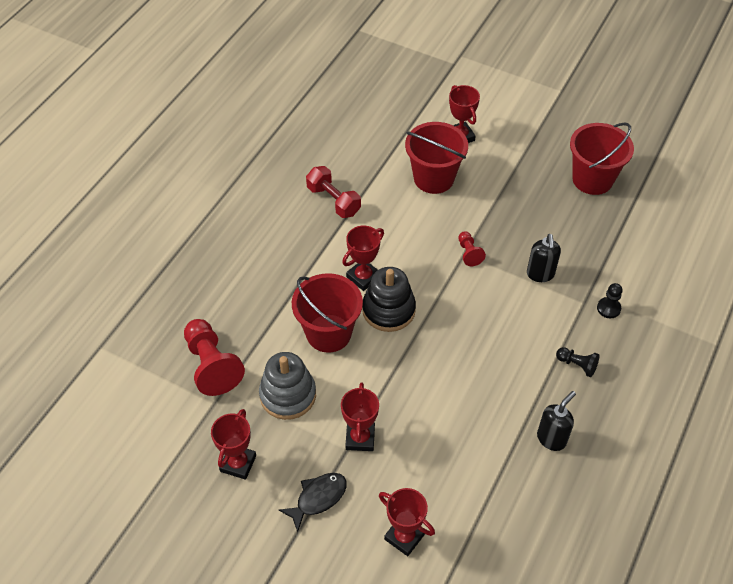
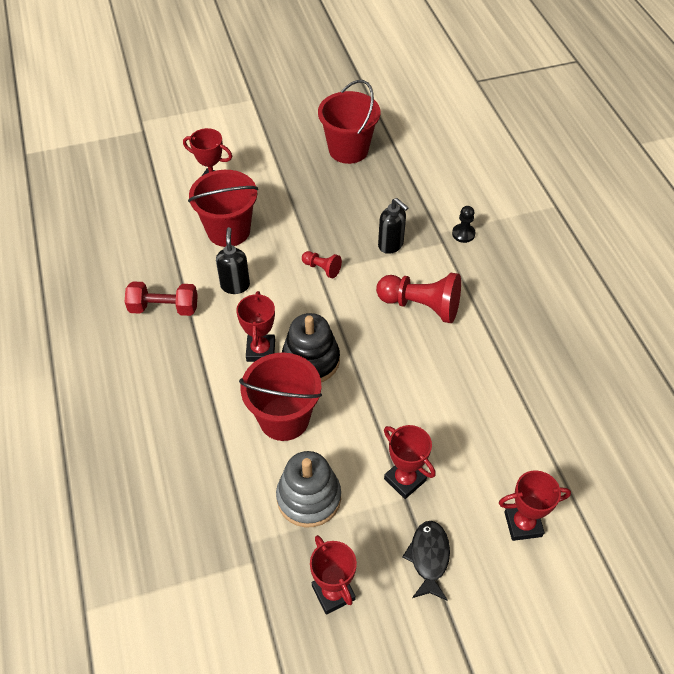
camera: 45 degrees left, 0 degrees up
red pawn [184,319,245,396] -> red pawn moved to [376,273,461,323]
black soap dispenser [537,391,576,451] -> black soap dispenser moved to [216,227,250,294]
black pawn [556,347,599,377] -> none

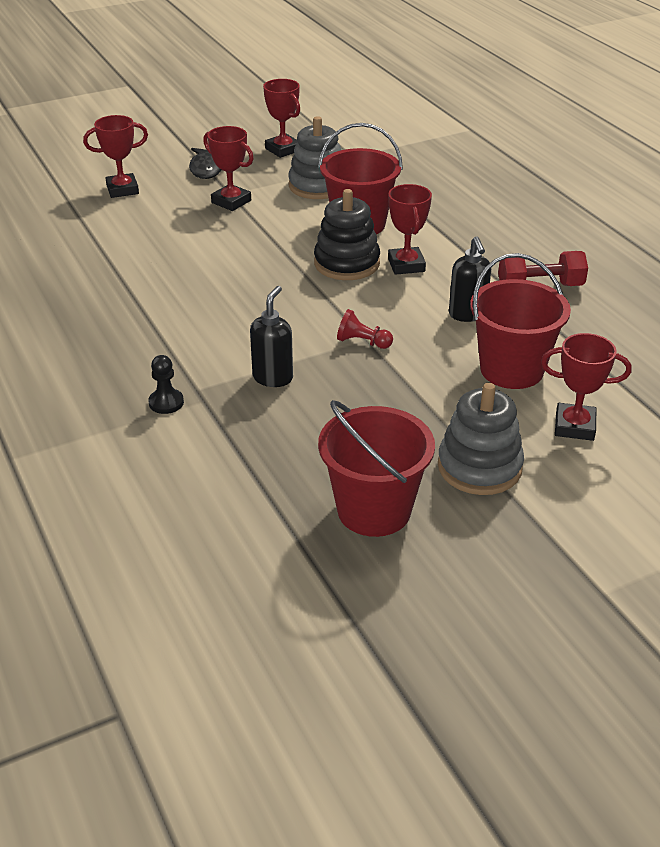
camera: 170 degrees right, 15 degrees down
red pawn [376,273,461,323] -> none
black soap dispenser [378,198,409,254] -> black soap dispenser turned 75 degrees clockwise [250,286,293,387]
none -> grey stacking toy [438,383,524,495]

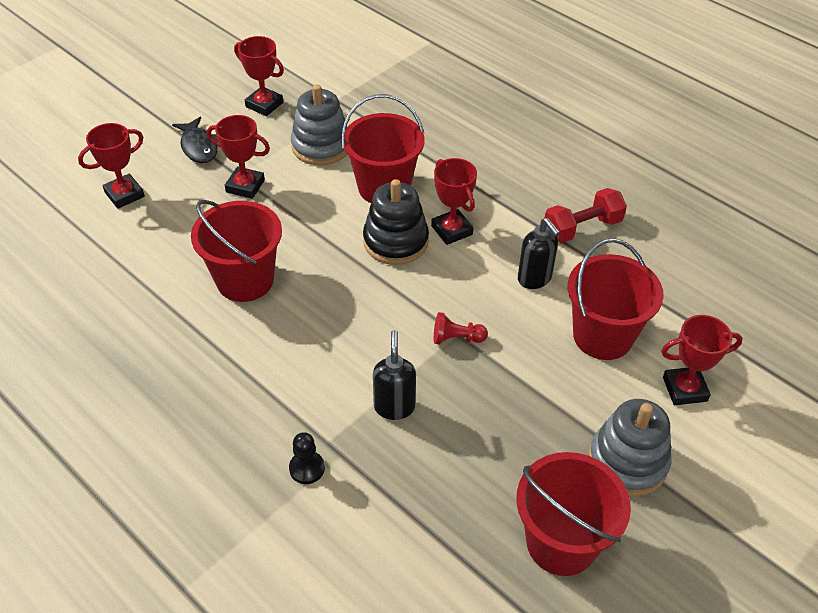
camera: 20 degrees left, 10 degrees up
none -> red bucket [191,200,282,302]

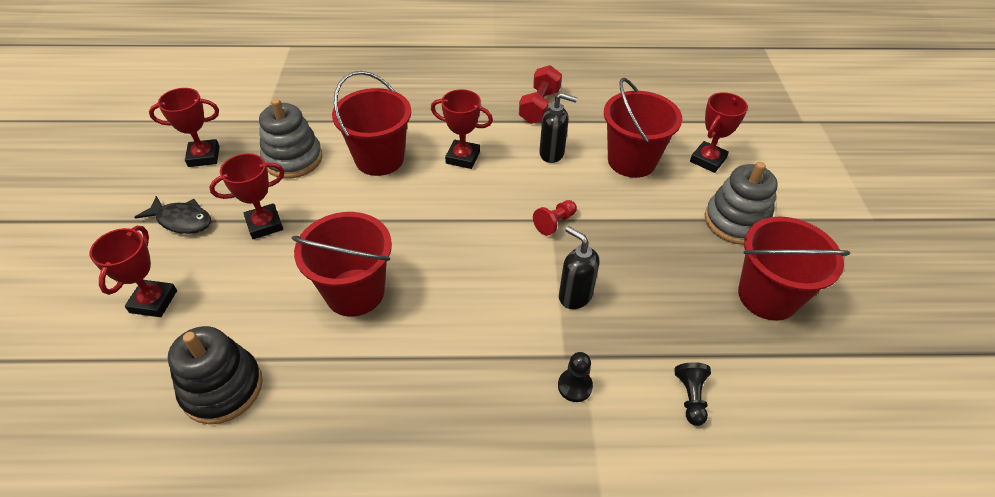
camera: 45 degrees left, 0 degrees up
black stacking toy [363,179,429,265] -> black stacking toy moved to [168,326,263,424]
none -> black pawn [674,362,711,426]

